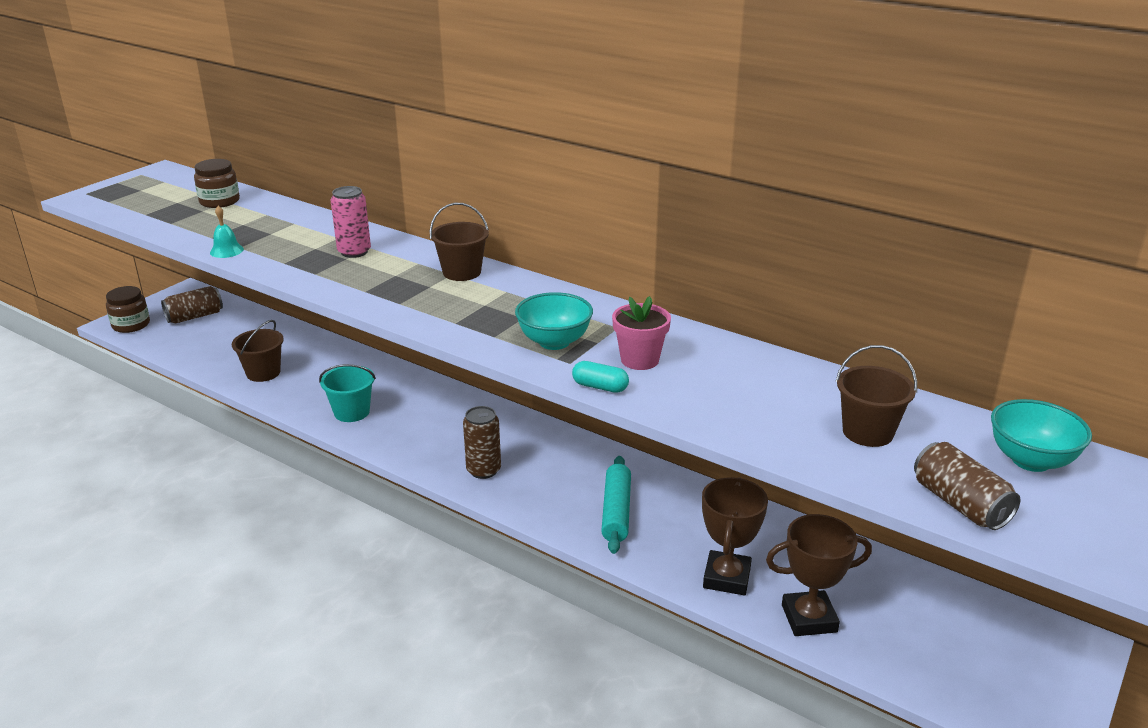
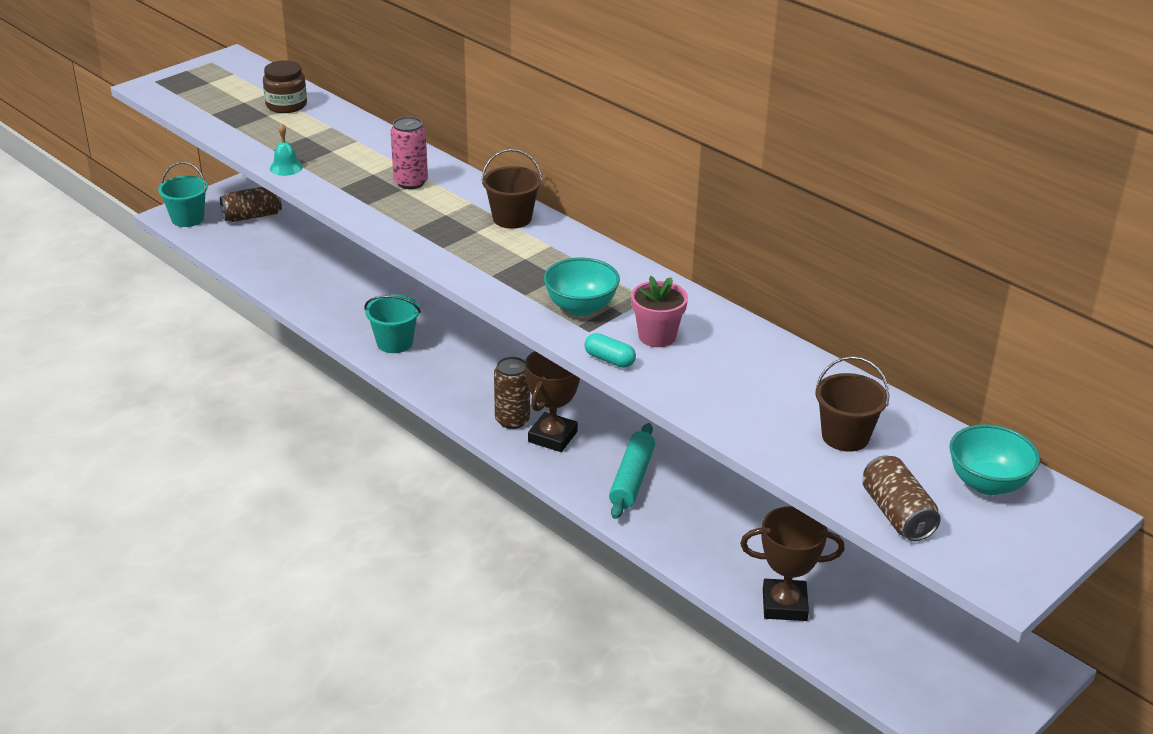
camera: 10 degrees right, 5 degrees up
brown jar [106,286,150,333] -> turquoise bucket [158,162,208,227]
brown bucket [232,320,284,382] -> none
brown trophy [702,477,768,595] -> brown trophy moved to [525,351,580,452]

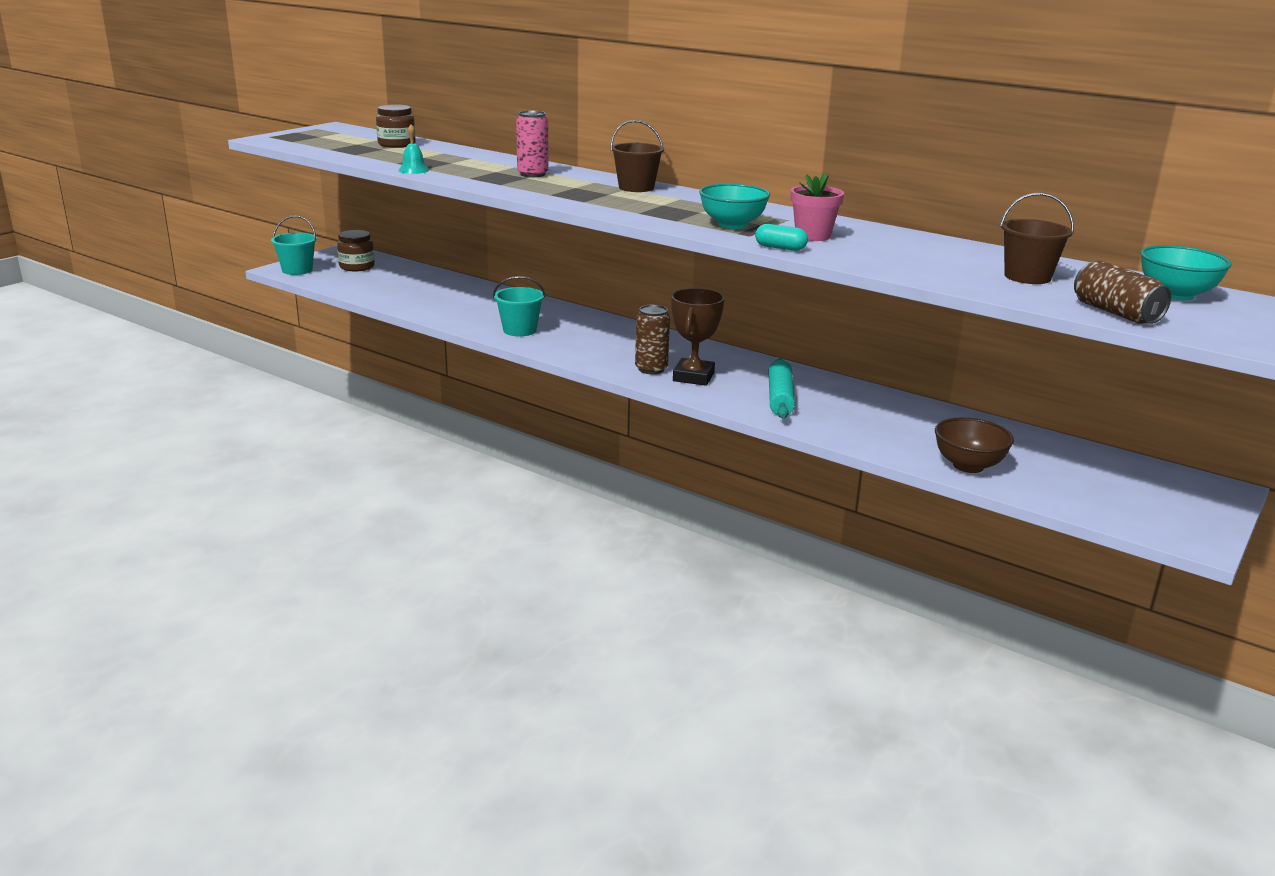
camera: 10 degrees left, 10 degrees down
brown can [220,187,282,222] -> brown jar [337,230,375,271]
brown trophy [740,506,845,621] -> brown bowl [935,417,1014,473]

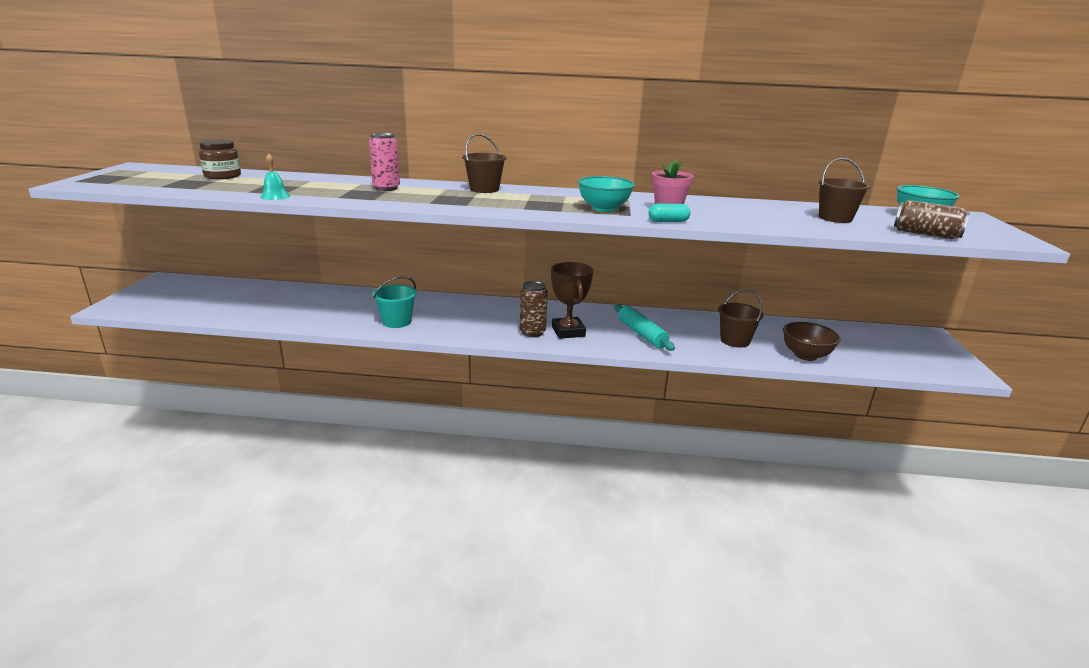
camera: 30 degrees left, 0 degrees up
turquoise bucket [271,215,317,275] -> none
brown jar [337,230,375,271] -> none
none -> brown bucket [718,289,764,348]

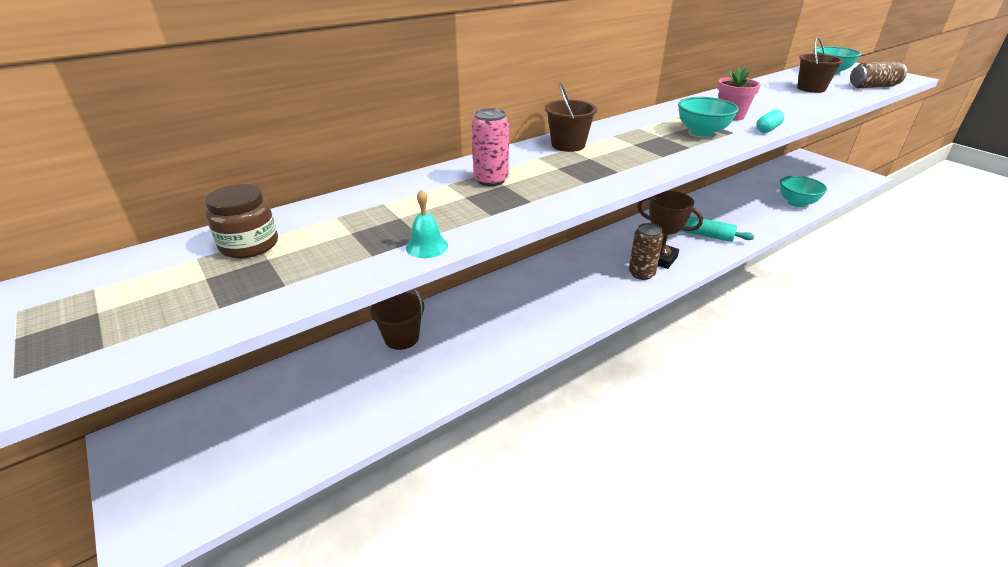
camera: 40 degrees left, 10 degrees up
turquoise bucket [372,276,417,328] -> none
brown bucket [718,289,764,348] -> brown bucket moved to [370,288,424,350]
brown bowl [783,322,841,361] -> turquoise bowl [780,176,827,207]

